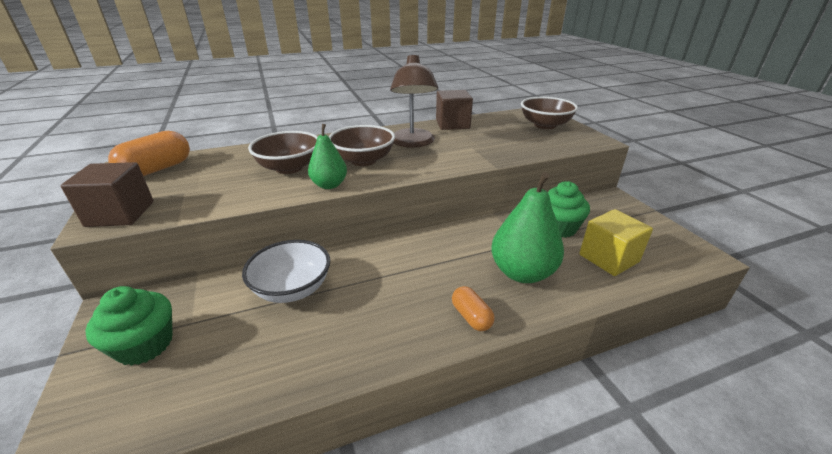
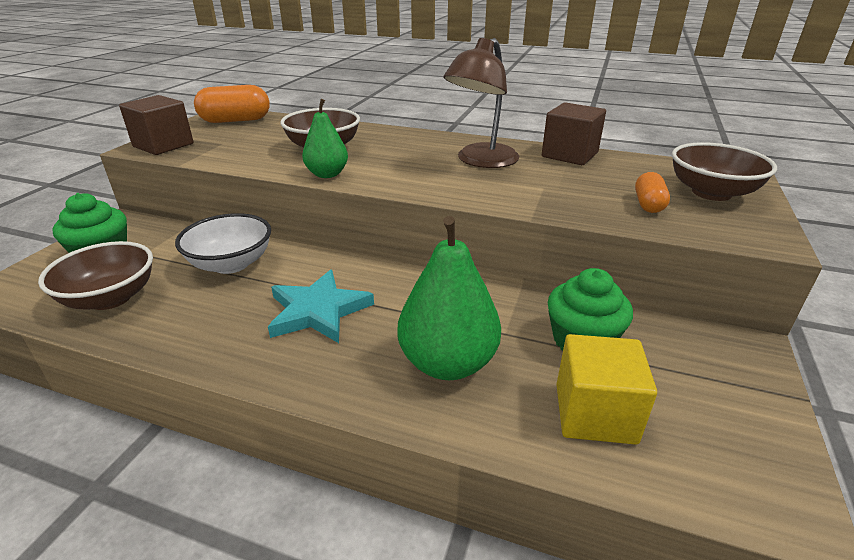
camera: 40 degrees right, 0 degrees up
brown bowl [329,125,395,166] -> brown bowl moved to [38,241,153,310]
orange capsule [452,286,495,331] -> orange capsule moved to [635,172,670,213]
none -> turquoise star [268,270,374,343]

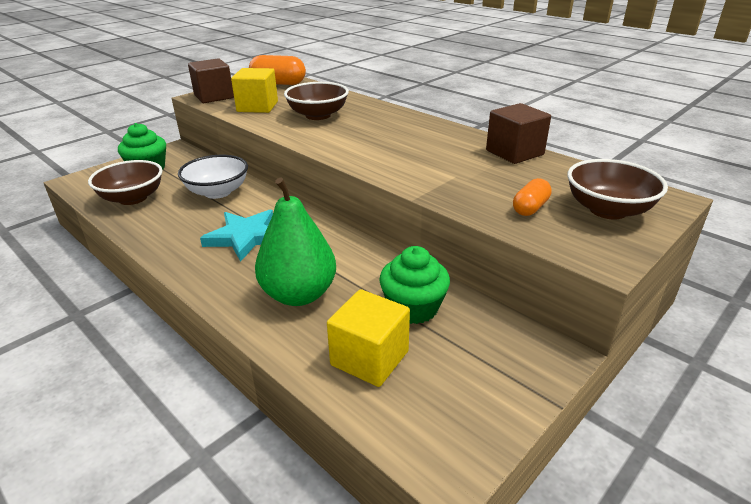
camera: 25 degrees right, 0 degrees up
green pear [302,99,348,178] -> none
brown lamp [443,38,519,168] -> none
none -> yellow cube [231,68,278,113]

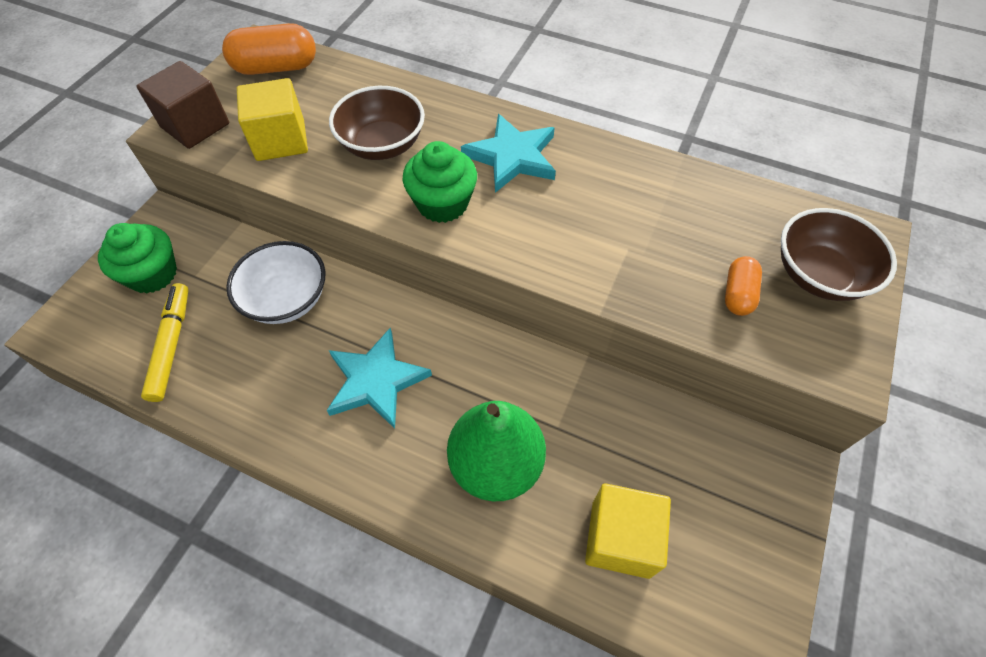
camera: 20 degrees left, 25 degrees up
brown bowl [88,160,163,205] -> yellow marker [141,283,189,402]
green cupcake [379,246,450,324] -> green cupcake moved to [403,141,477,223]
brown cube [486,103,551,164] -> none
none -> turquoise star [461,114,556,193]

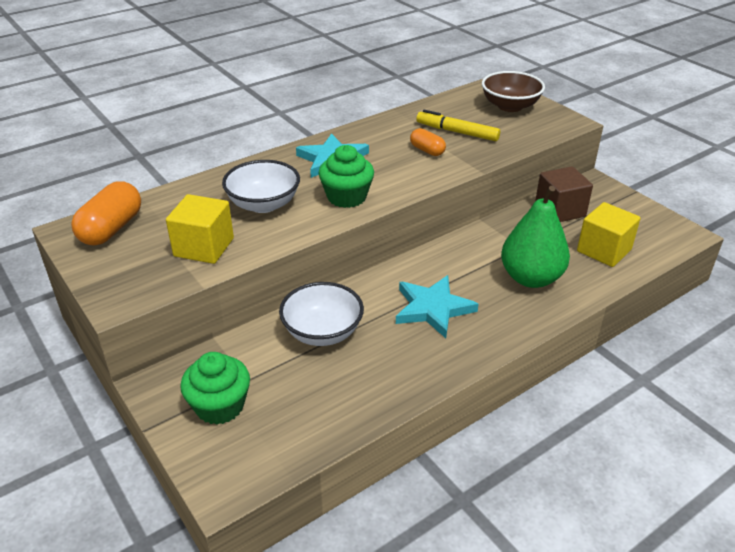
camera: 60 degrees left, 20 degrees down
brown cube [136,61,229,149] -> brown cube moved to [535,166,593,222]
yellow marker [141,283,189,402] -> yellow marker moved to [416,110,500,141]
brown bowl [329,86,425,160] -> white bowl [222,160,300,213]
orange capsule [725,256,762,316] -> orange capsule moved to [410,128,446,156]

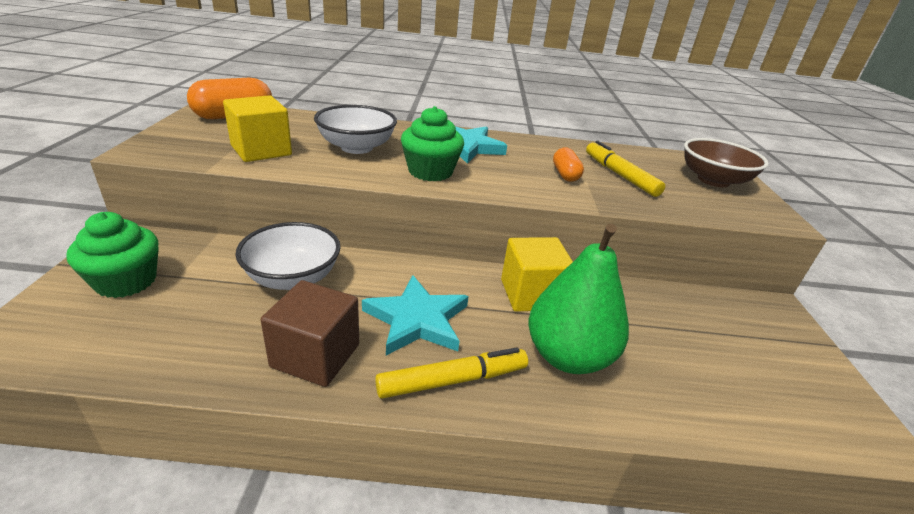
camera: 35 degrees right, 5 degrees down
brown cube [535,166,593,222] -> brown cube moved to [261,280,359,387]
yellow cube [577,202,641,267] -> yellow cube moved to [501,237,573,312]
none -> yellow marker [375,347,528,399]

